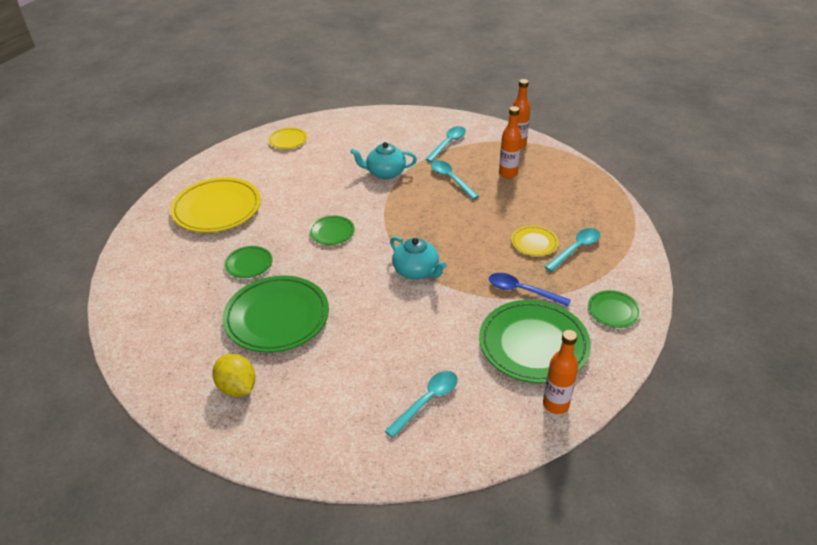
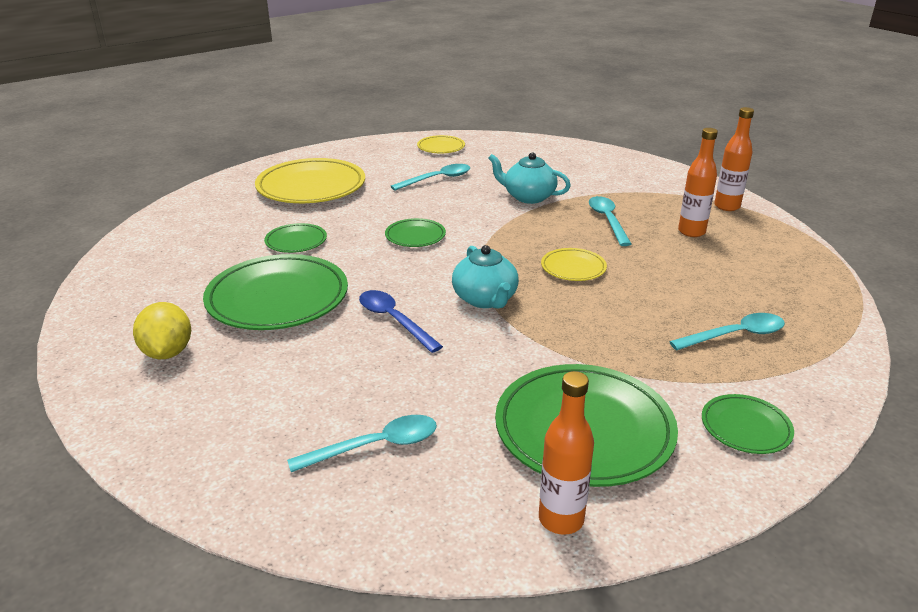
camera: 25 degrees right, 10 degrees down
turquoise spoon [425,126,466,162] -> turquoise spoon moved to [391,164,470,190]
blue spoon [489,273,571,306] -> blue spoon moved to [359,290,443,353]
yellow plate [511,225,559,256] -> yellow plate moved to [541,248,607,281]

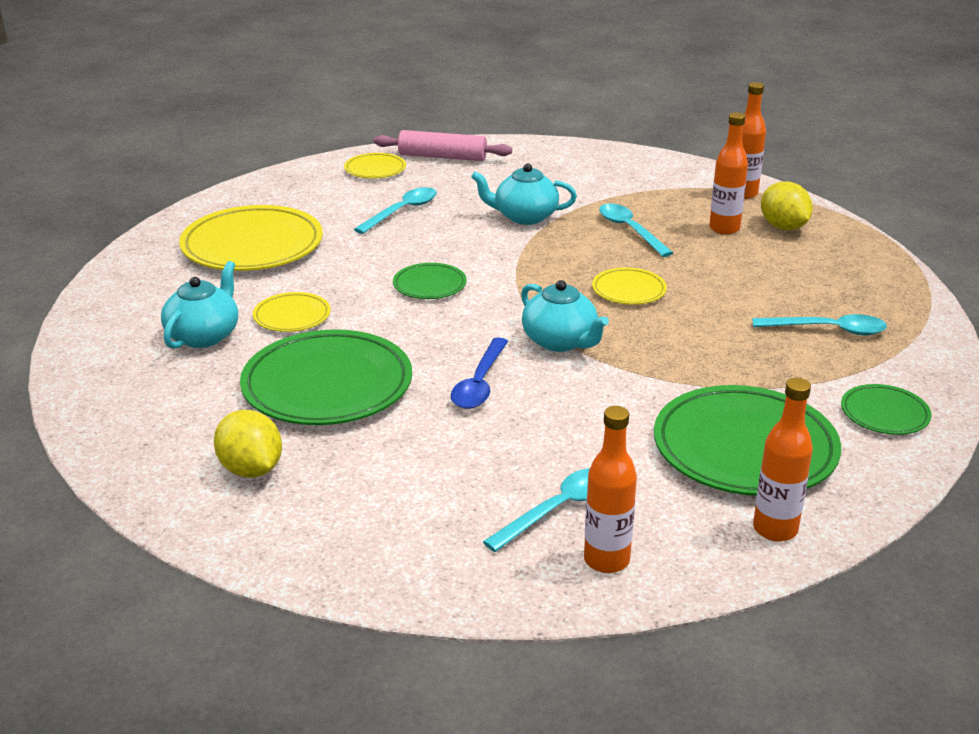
camera: 20 degrees left, 0 degrees up
green plate [264,223,327,253] -> yellow plate [253,292,331,332]
blue spoon [359,290,443,353] -> blue spoon turned 105 degrees counterclockwise [451,337,508,409]
turquoise spoon [669,313,785,350] -> turquoise spoon turned 45 degrees clockwise [752,314,887,335]
none -> turquoise teapot [161,261,238,349]
none -> pink rolling pin [374,130,512,161]
none -> orange bottle [584,406,637,573]
none -> yellow lemon [761,181,813,230]

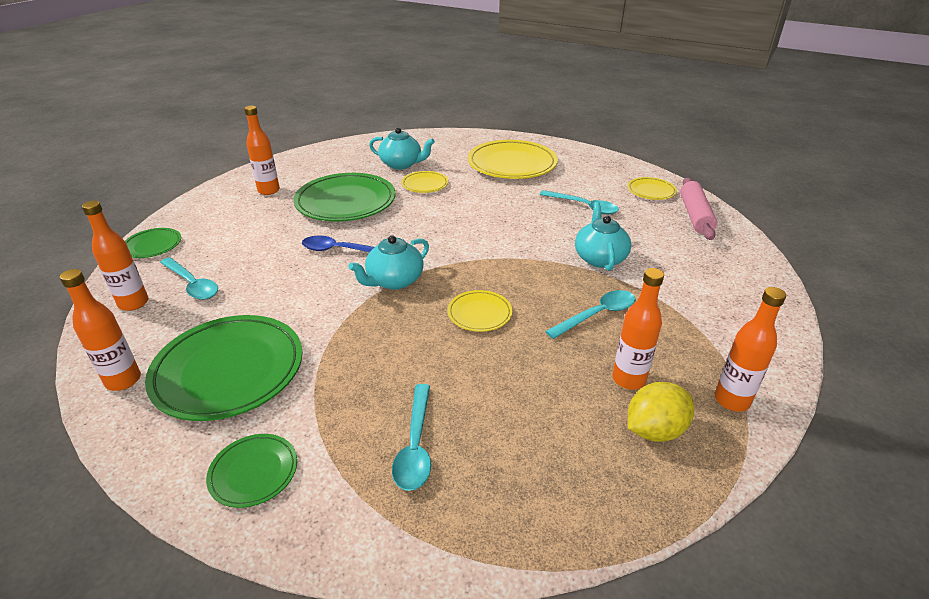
camera: 85 degrees right, 5 degrees up
yellow lemon [214,410,282,478] -> orange bottle [244,106,280,195]
green plate [393,263,467,299] -> green plate moved to [125,228,181,258]

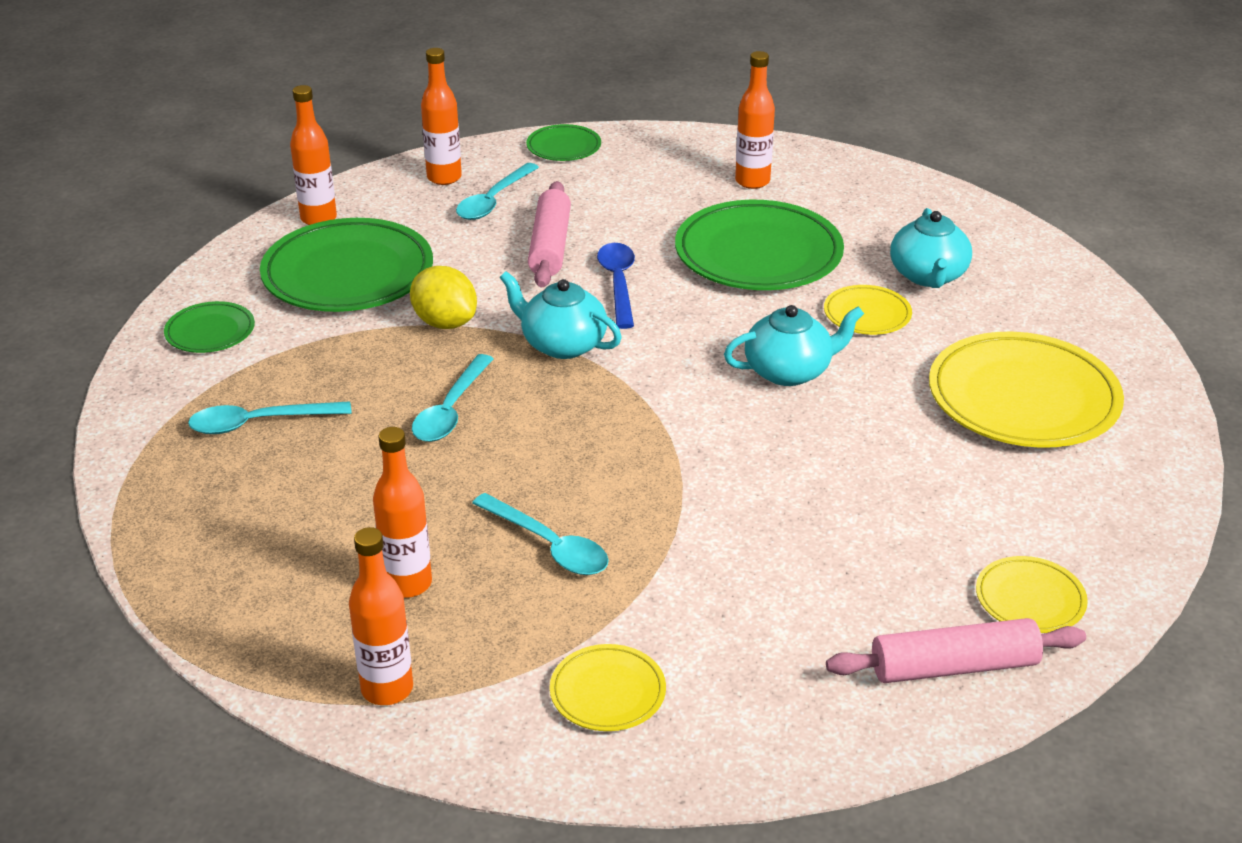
camera: 75 degrees right, 0 degrees up
yellow plate [447,290,512,332] -> yellow plate moved to [550,644,666,731]
turquoise spoon [539,190,619,215] -> turquoise spoon moved to [412,354,494,442]
turquoise teapot [575,202,631,271] -> turquoise teapot moved to [724,305,864,386]
yellow lemon [628,382,694,442] -> yellow lemon moved to [410,266,477,329]
none -> pink rolling pin [528,181,571,288]

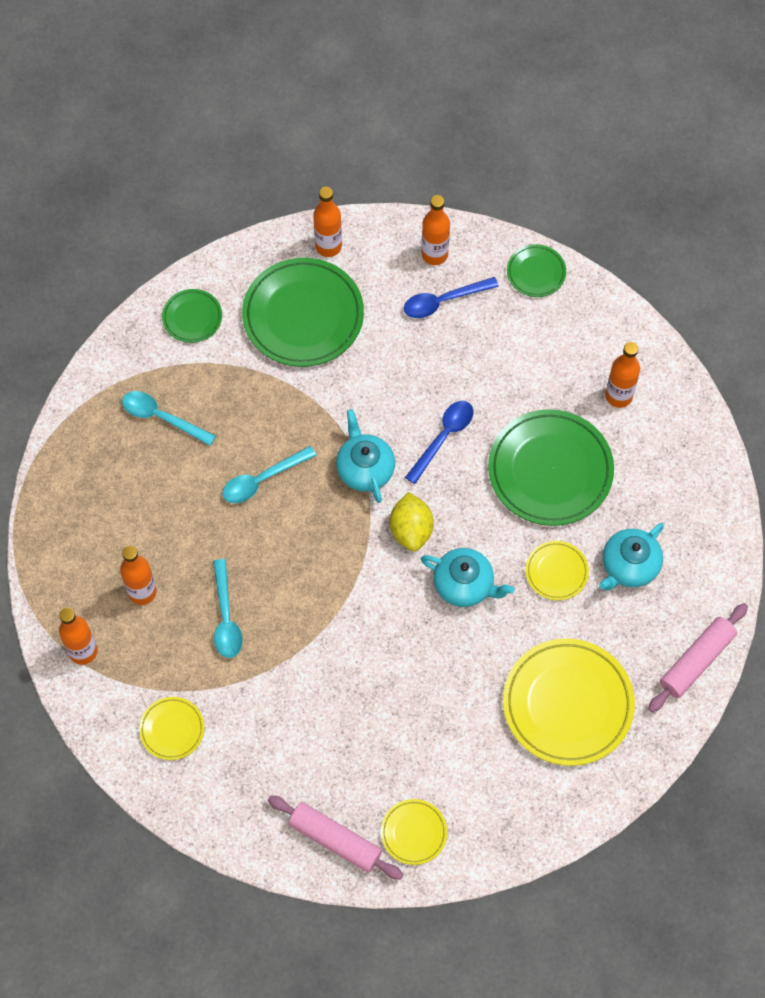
camera: 40 degrees right, 30 degrees up
yellow lemon [410,266,477,329] -> yellow lemon moved to [390,492,434,551]
turquoise spoon [456,163,539,220] -> blue spoon [404,277,499,318]
pink rolling pin [528,181,571,288] -> pink rolling pin moved to [648,603,748,713]

